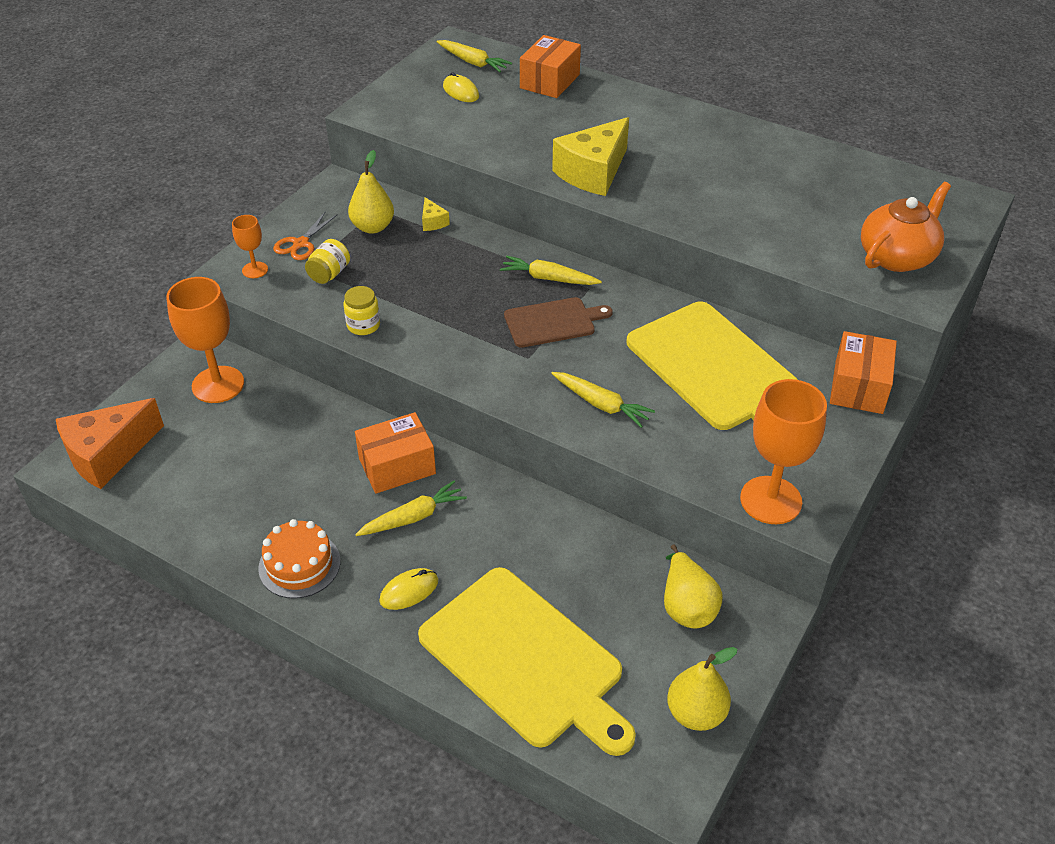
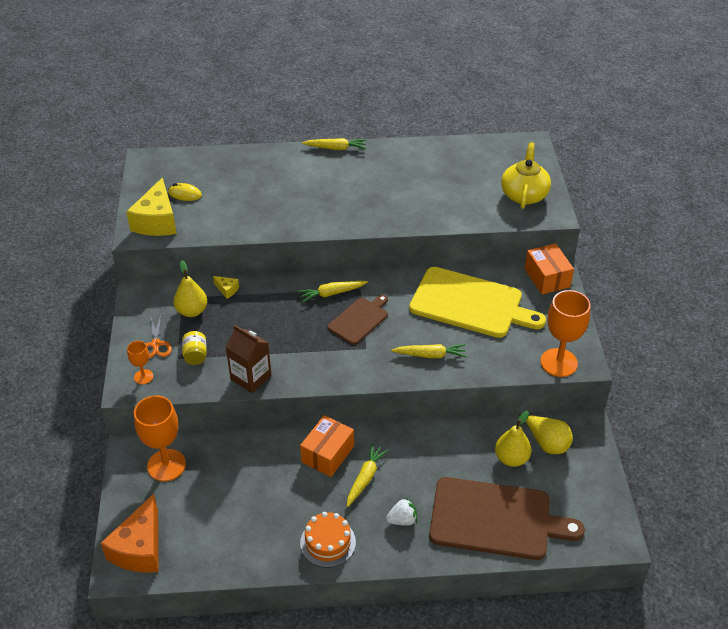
camera: 35 degrees left, 0 degrees up
yellow jar [343,286,380,335] -> brown carton [225,325,272,393]
yellow mouse [379,568,438,610] -> white strawberry [386,497,417,526]
yellow cutting board [418,567,636,756] -> brown cutting board [429,477,585,560]
yellow carrot [436,40,512,72] -> yellow carrot moved to [302,138,366,150]
orange box [520,35,581,98] -> none
yellow cheese [552,117,629,196] -> yellow cheese moved to [126,177,177,236]
yellow pear [667,647,738,731] -> yellow pear moved to [495,411,531,467]
orange teapot [861,182,951,272] -> yellow teapot [501,142,551,209]

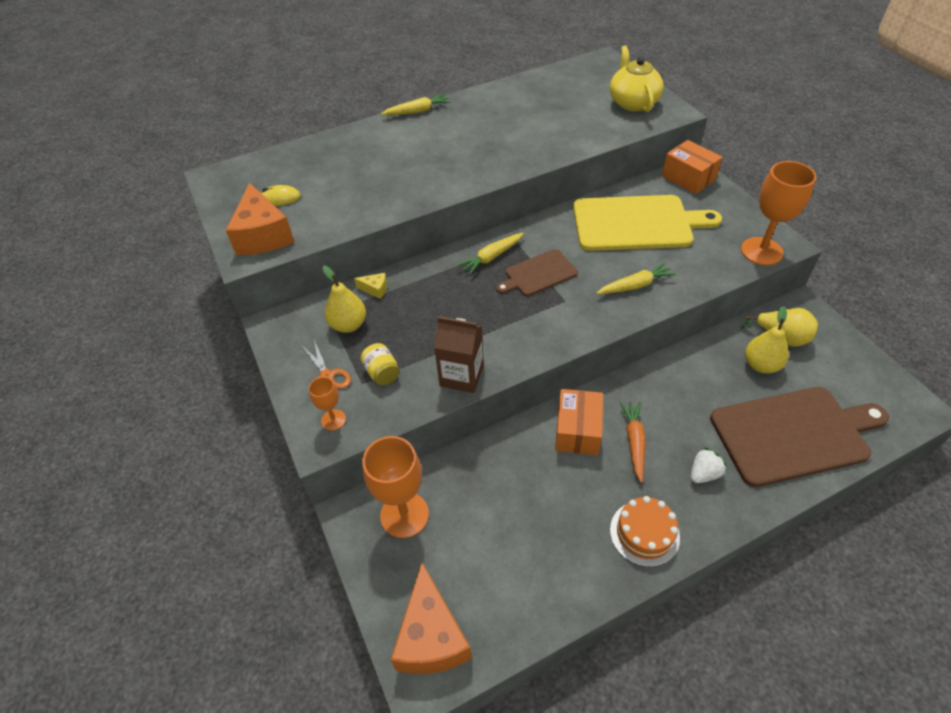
camera: 20 degrees left, 5 degrees up
yellow cheese [126,177,177,236] -> orange cheese [226,183,294,255]
brown cutting board [328,295,388,345] -> brown cutting board turned 135 degrees counterclockwise [496,249,578,296]
yellow carrot [347,444,388,507] -> orange carrot [620,402,646,483]

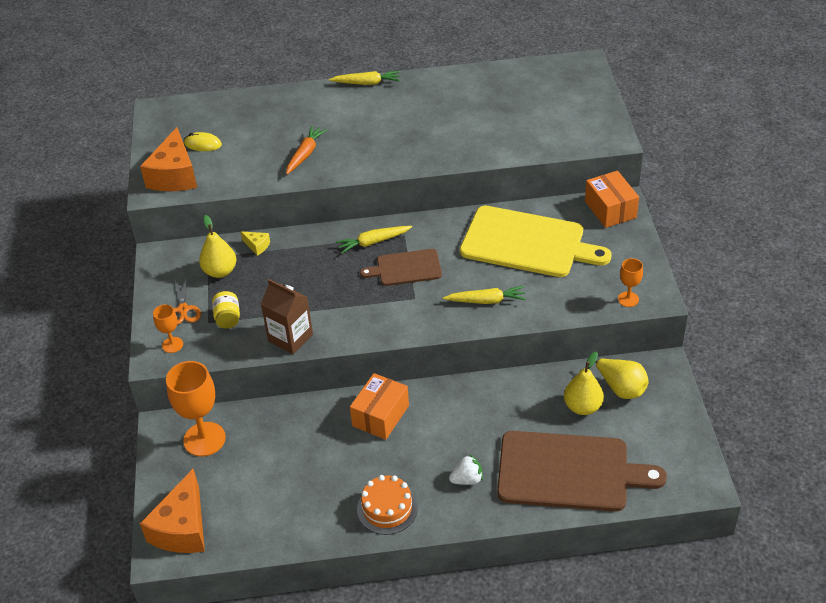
camera: 20 degrees right, 5 degrees down
yellow teapot [610,45,664,112] -> none
orange carrot [620,402,646,483] -> orange carrot moved to [286,126,327,174]
orange goblet [741,161,816,265] -> orange goblet [618,258,643,307], size x0.51

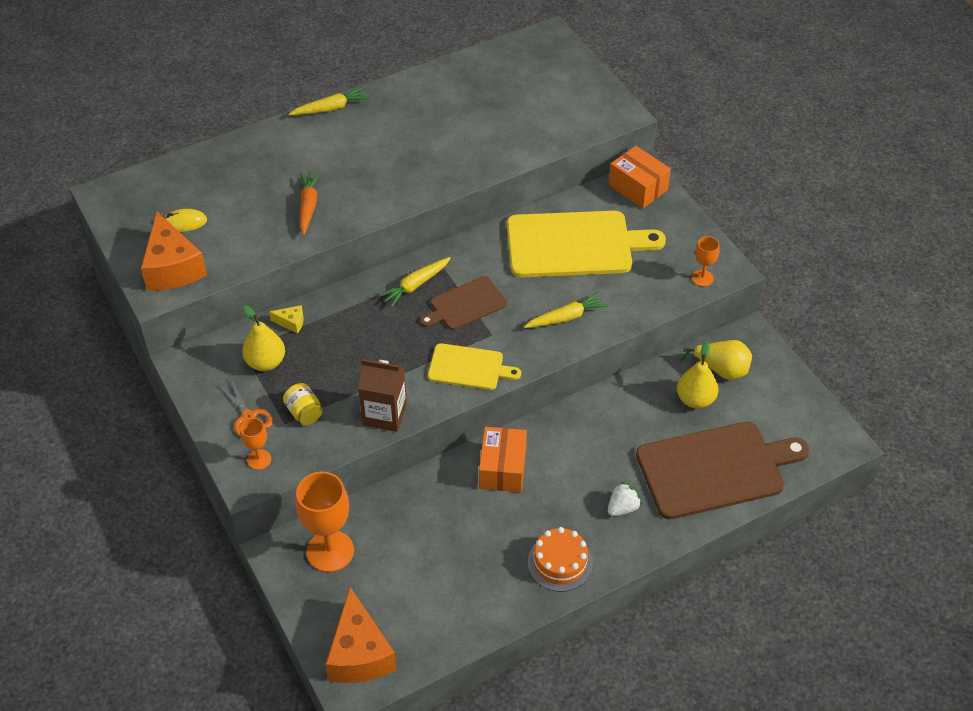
camera: 25 degrees left, 5 degrees up
none -> yellow cutting board [428,343,521,390]

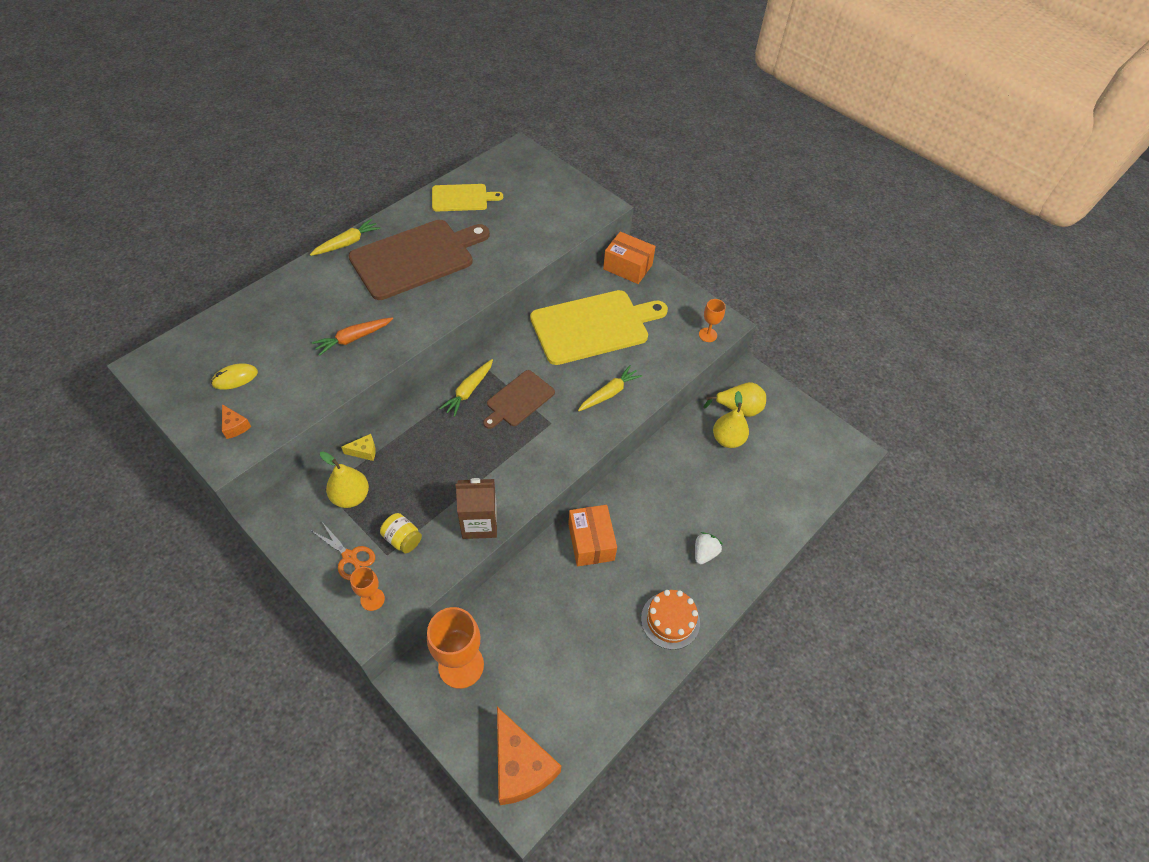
camera: 20 degrees left, 5 degrees up
orange cheese [141,212,207,291] -> orange cheese [222,404,251,439], size x0.43
orange carrot [300,172,320,235] -> orange carrot turned 105 degrees counterclockwise [312,317,393,356]
yellow cutting board [428,343,521,390] -> yellow cutting board moved to [432,184,503,211]
brown cutting board [636,422,809,519] -> brown cutting board moved to [348,220,490,300]

